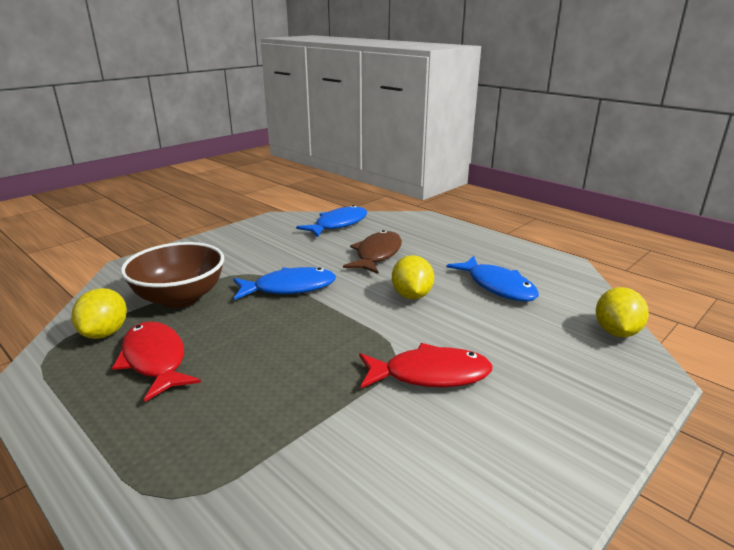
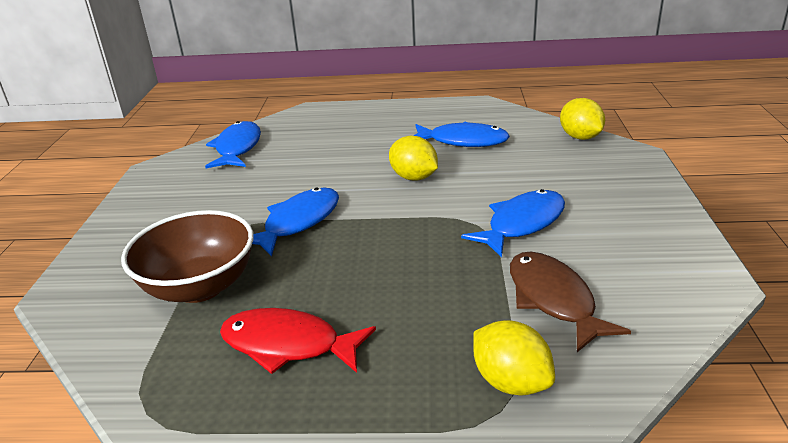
camera: 40 degrees left, 5 degrees up
yellow lemon [71,288,127,339] -> yellow lemon moved to [473,320,555,395]
brown fish [343,230,402,274] -> brown fish moved to [510,252,631,352]
red fish [359,343,492,388] -> blue fish [461,189,565,258]

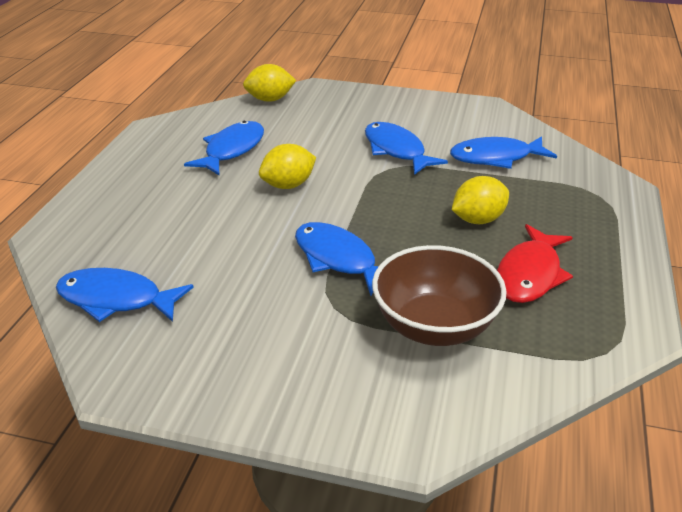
camera: 80 degrees left, 5 degrees up
yellow lemon [473,320,555,395] -> yellow lemon moved to [452,176,509,224]
brown fish [510,252,631,352] -> blue fish [450,136,557,169]

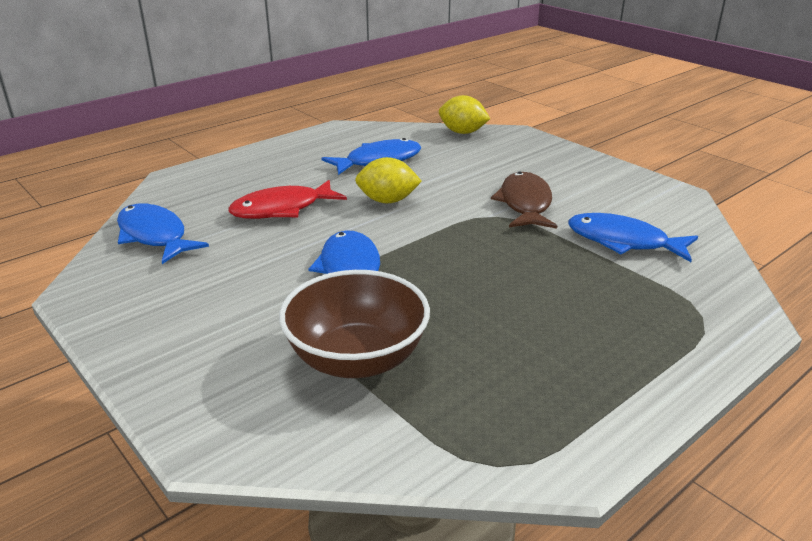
camera: 35 degrees right, 5 degrees down
blue fish [365,122,448,175] -> brown fish [491,171,557,229]
yellow lemon [452,176,509,224] -> none
red fish [497,224,573,303] -> red fish moved to [229,180,347,219]

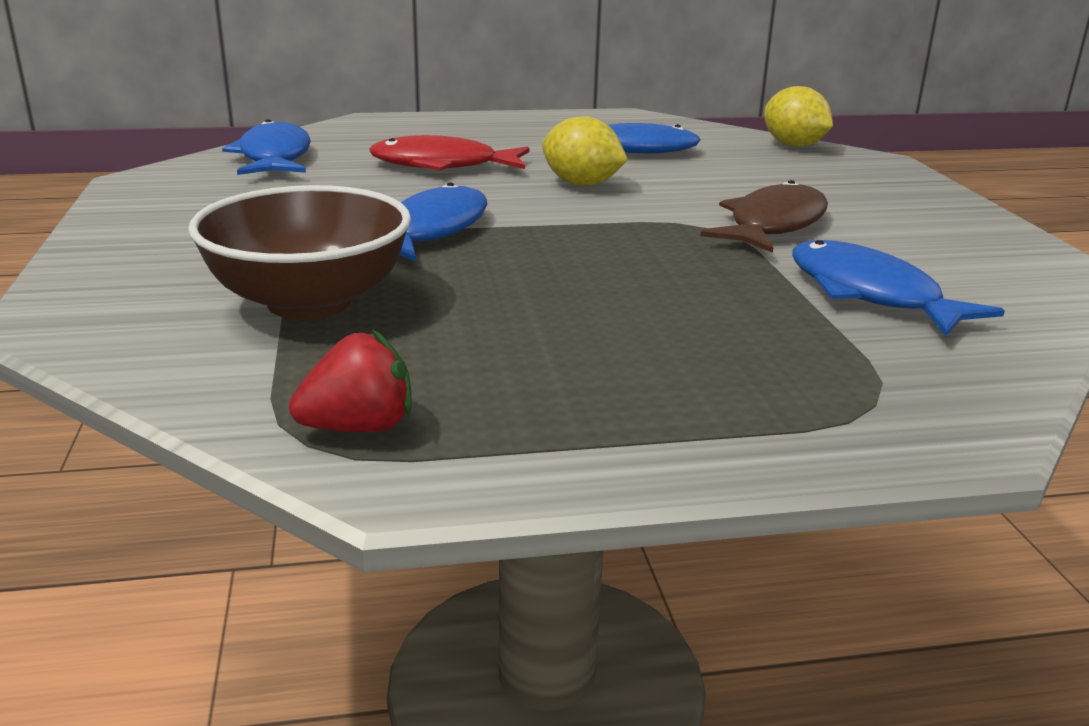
camera: 30 degrees right, 5 degrees down
none -> red strawberry [289,329,412,432]

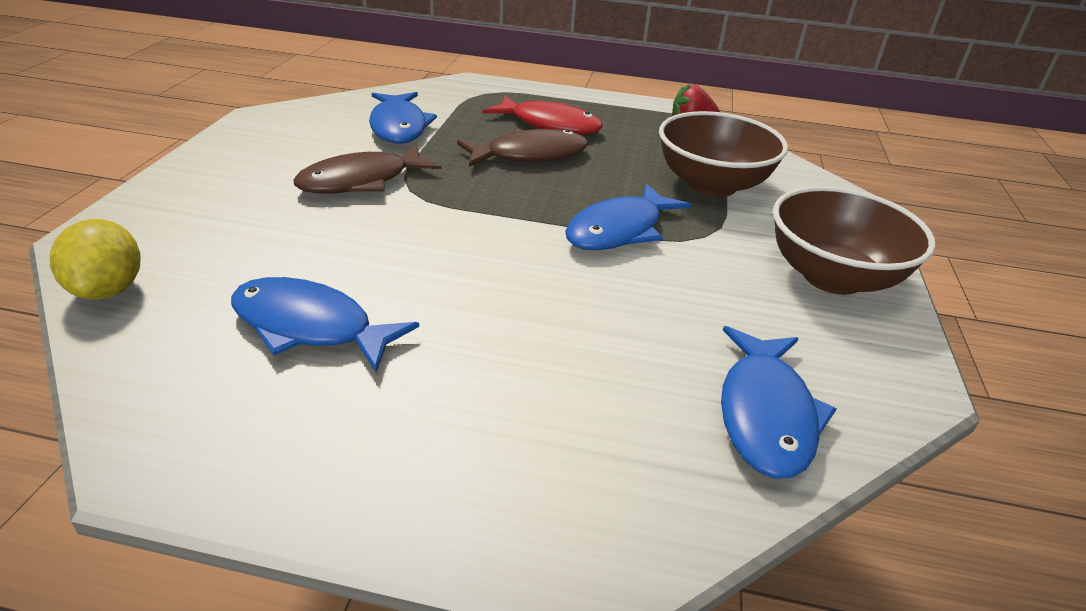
camera: 160 degrees left, 10 degrees up
red fish [369,135,529,171] -> red fish moved to [483,96,603,135]
yellow lemon [542,116,628,186] -> none
none -> brown fish [457,129,588,167]
none -> brown bowl [773,186,936,295]

